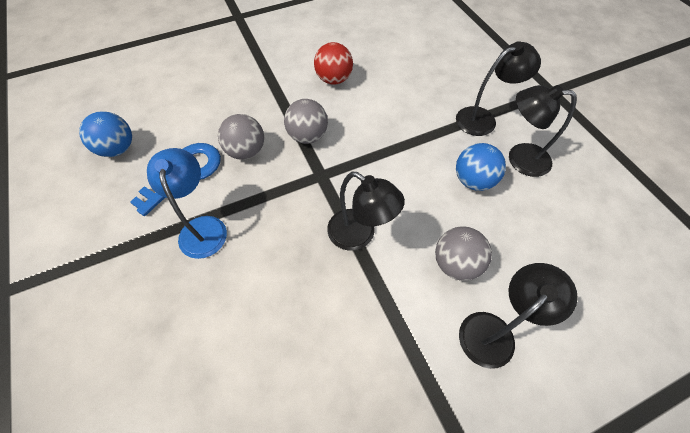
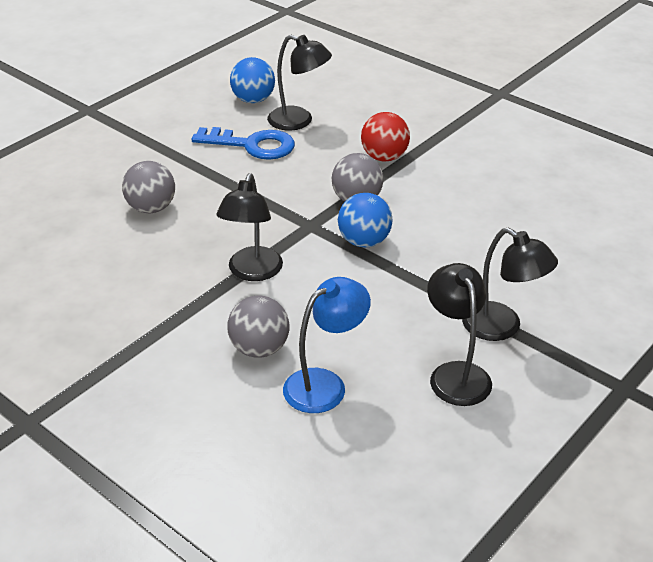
camera: 65 degrees right, 20 degrees down
blue lamp [147,148,227,259] -> blue lamp moved to [283,277,371,413]
grey ball [218,114,264,160] -> grey ball moved to [122,161,175,213]
red ball [314,42,353,85] -> red ball moved to [361,112,410,161]
blue ball [456,143,506,191] -> blue ball moved to [338,193,393,247]
black lamp [459,263,578,369] -> black lamp moved to [267,35,332,131]

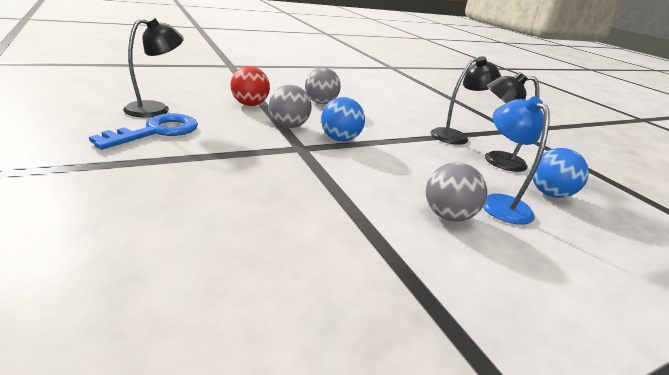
camera: 70 degrees left, 10 degrees down
grey ball [122,161,175,213] -> grey ball moved to [305,67,341,104]
black lamp [216,173,283,281] -> none
blue ball [230,57,275,103] -> blue ball moved to [533,148,589,198]

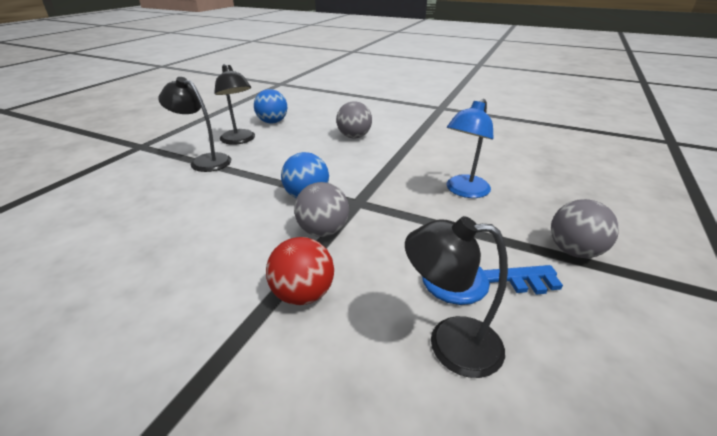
camera: 125 degrees left, 5 degrees up
grey ball [305,67,341,104] -> grey ball moved to [551,199,619,258]
blue lamp [483,96,550,225] -> blue lamp moved to [447,99,494,198]

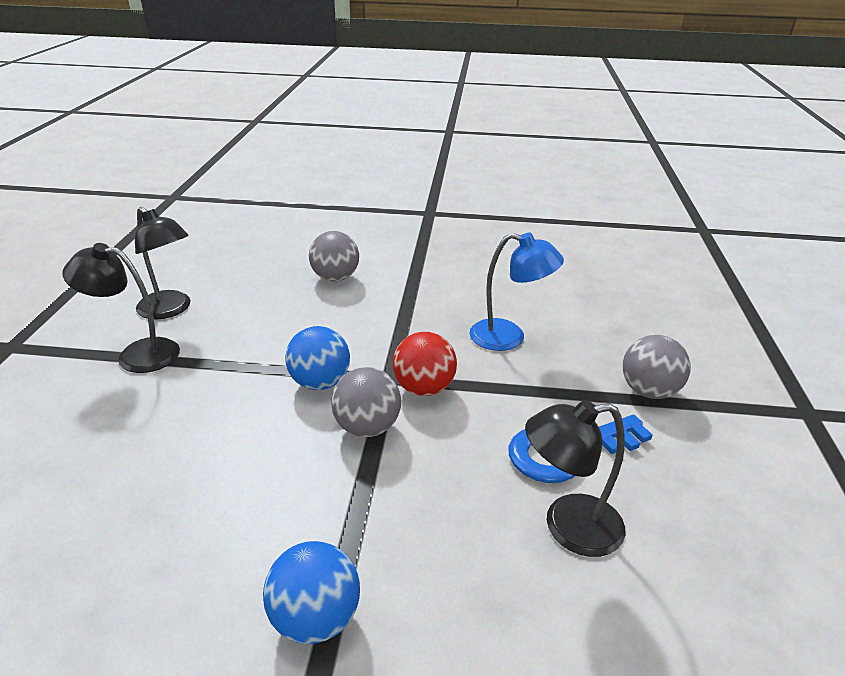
camera: 20 degrees left, 0 degrees up
blue ball [254,89,287,124] -> blue ball moved to [263,541,360,644]
red ball [266,237,334,305] -> red ball moved to [393,332,457,396]
blue lamp [447,99,494,198] -> blue lamp turned 90 degrees counterclockwise [470,233,564,351]

